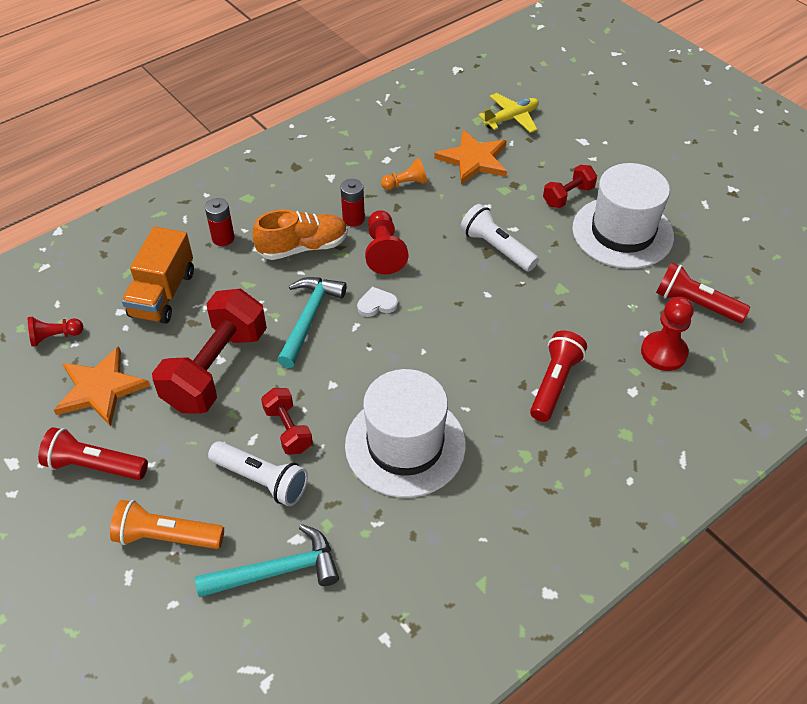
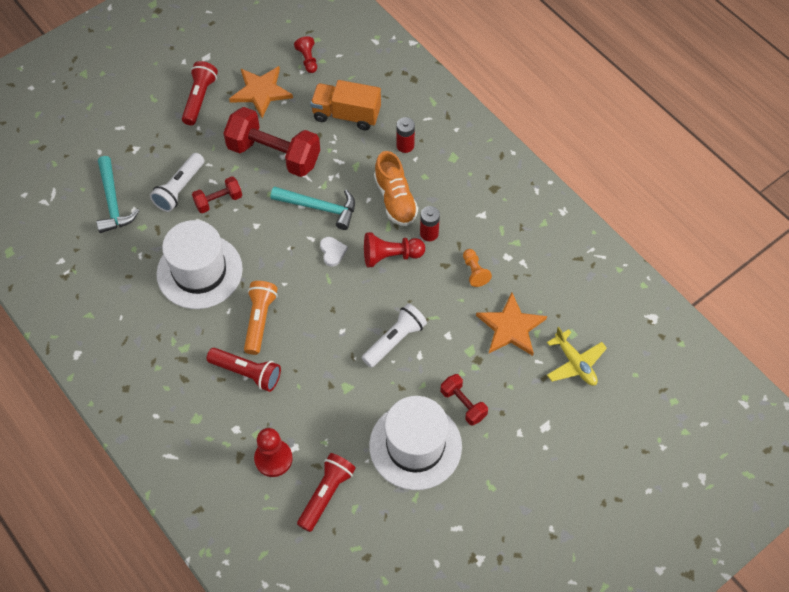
camera: 90 degrees right, 10 degrees up
orange flashlight [110,500,224,549] -> orange flashlight moved to [244,281,278,355]

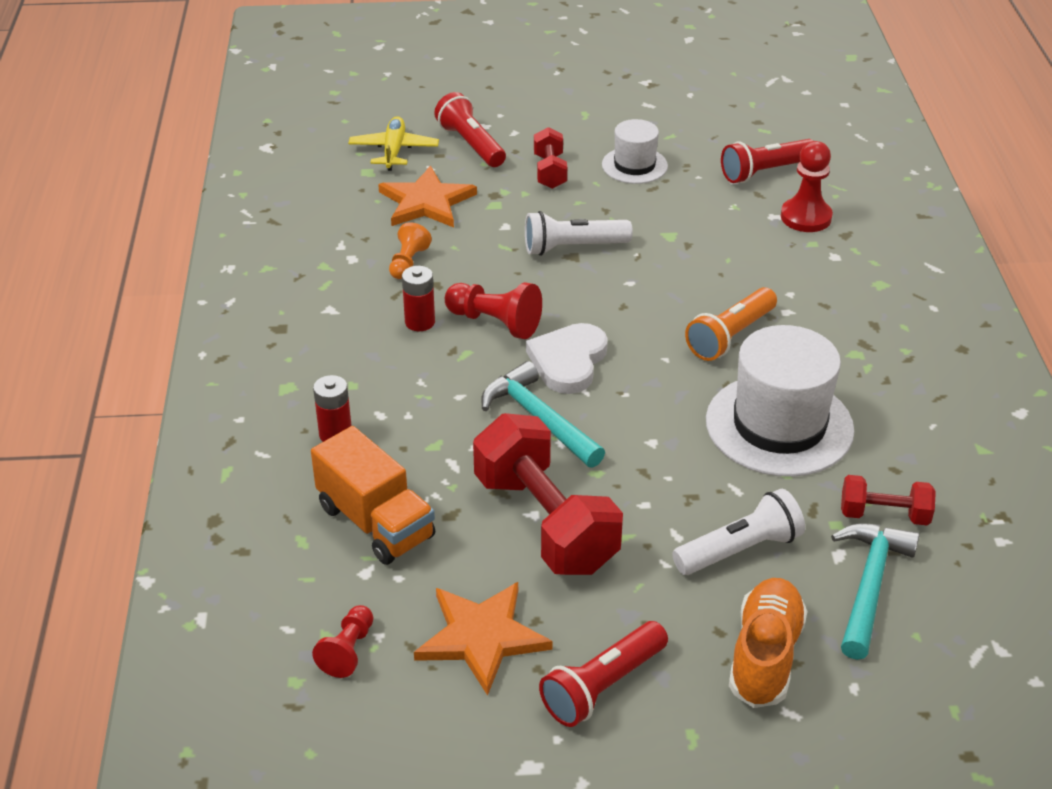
camera: 145 degrees left, 20 degrees down
red dumbbell [192,176,242,213] -> red dumbbell moved to [841,475,936,525]
red flashlight [207,348,281,392] -> red flashlight moved to [434,92,506,167]
white heart [320,237,348,267] -> white heart [526,323,608,394], size x1.77
white hat [369,396,462,490] -> white hat [602,119,668,184], size x0.55
orange shoe [374,151,418,226] -> orange shoe moved to [729,578,808,708]

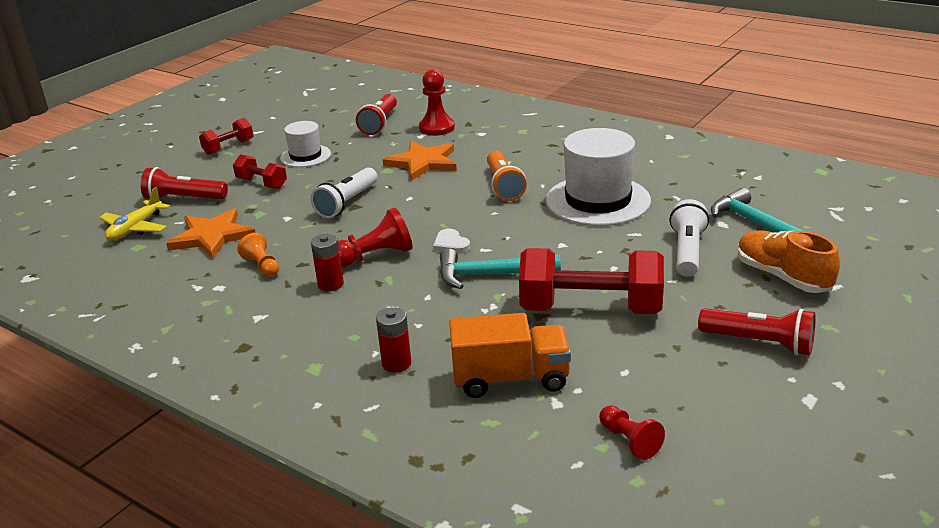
camera: 50 degrees left, 10 degrees down
yellow plane [348,116,439,171] -> yellow plane turned 105 degrees counterclockwise [99,187,170,241]
orange star [414,582,553,696] -> orange star moved to [383,141,457,181]
white heart [526,323,608,394] -> white heart [433,229,470,254], size x0.57
red flashlight [539,621,668,727] -> red flashlight turned 60 degrees counterclockwise [698,308,816,355]
red dumbbell [841,475,936,525] -> red dumbbell moved to [199,118,254,155]

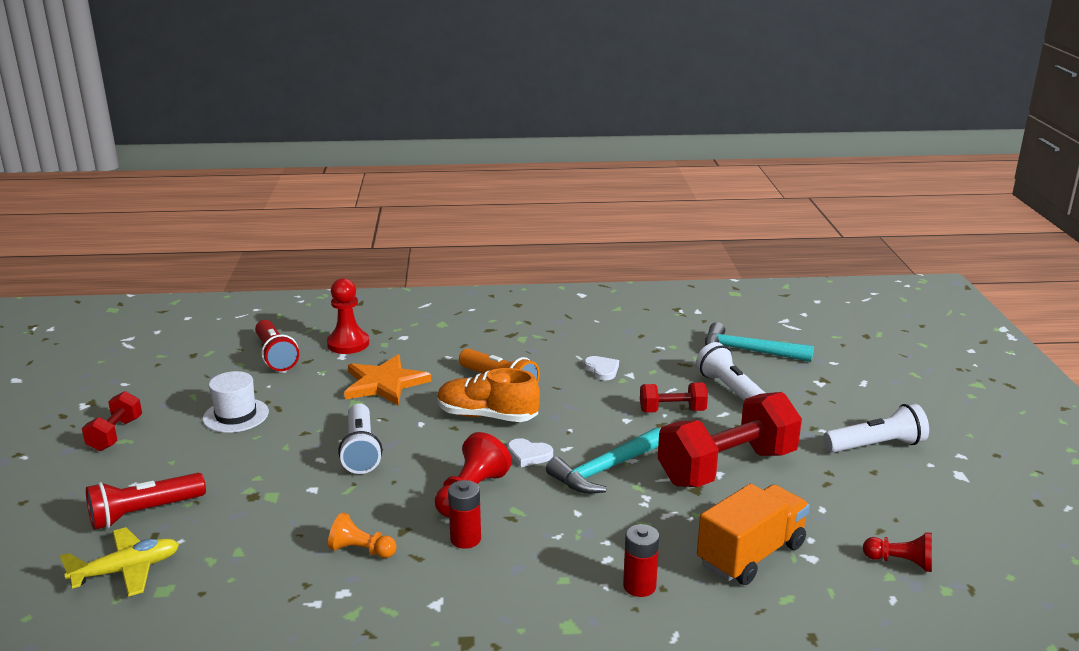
camera: 40 degrees left, 5 degrees down
yellow plane [99,187,170,241] -> yellow plane turned 105 degrees counterclockwise [60,527,179,597]
orange star [166,208,256,259] -> none
red dumbbell [233,154,287,189] -> red dumbbell moved to [640,383,708,413]
white hat [546,128,651,226] -> white heart [584,356,619,381]
red flashlight [698,308,816,355] -> white flashlight [823,404,929,453]
orange shoe [738,231,840,293] -> orange shoe moved to [437,368,540,422]

